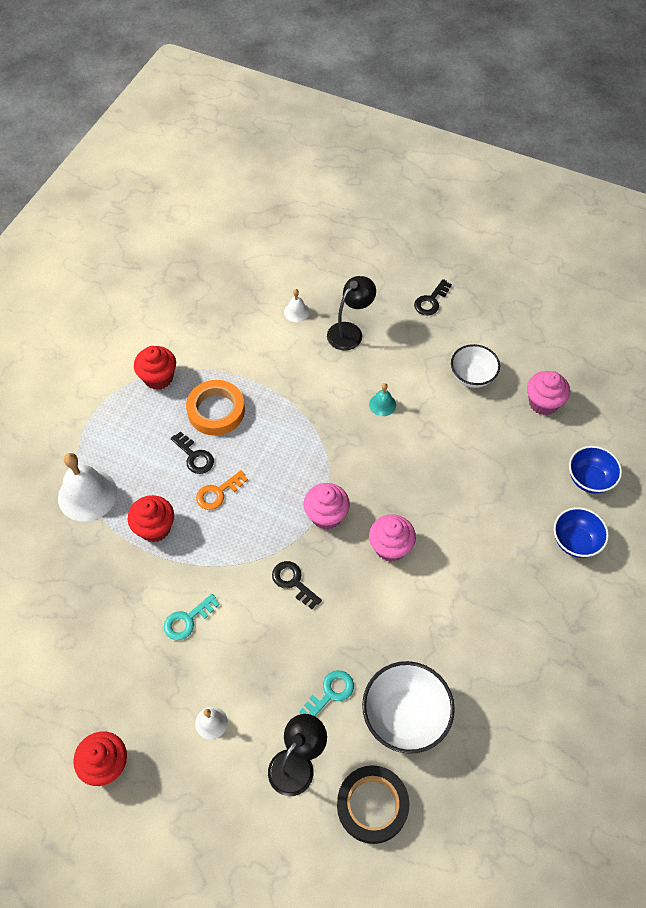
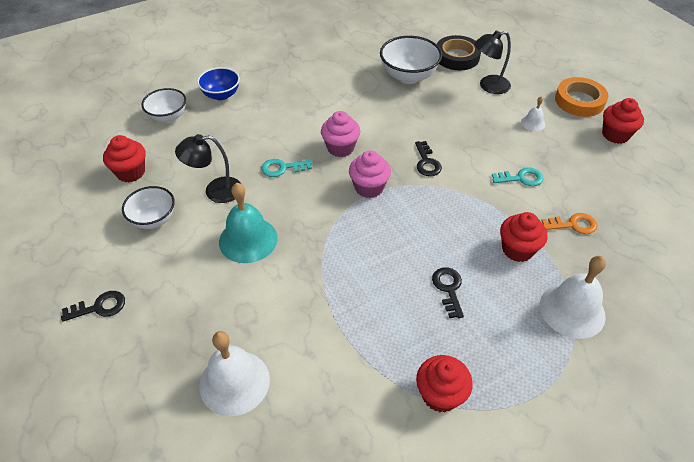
camera: 145 degrees left, 10 degrees down
orange tape [186,380,245,436] -> orange tape moved to [555,77,608,117]
orange key [196,470,248,510] -> orange key moved to [541,213,597,234]
white bell [284,289,309,322] -> white bell [199,331,270,416], size x2.05
turquoise key [299,670,354,716] -> turquoise key moved to [261,159,312,177]
black lamp [327,276,376,351] -> black lamp moved to [175,134,241,203]
turquoise bell [369,383,396,416] -> turquoise bell [219,183,278,263], size x2.05
pink cupcake [527,371,570,415] -> red cupcake [103,135,145,182]
blue bowl [569,446,622,494] -> white bowl [141,88,186,123]

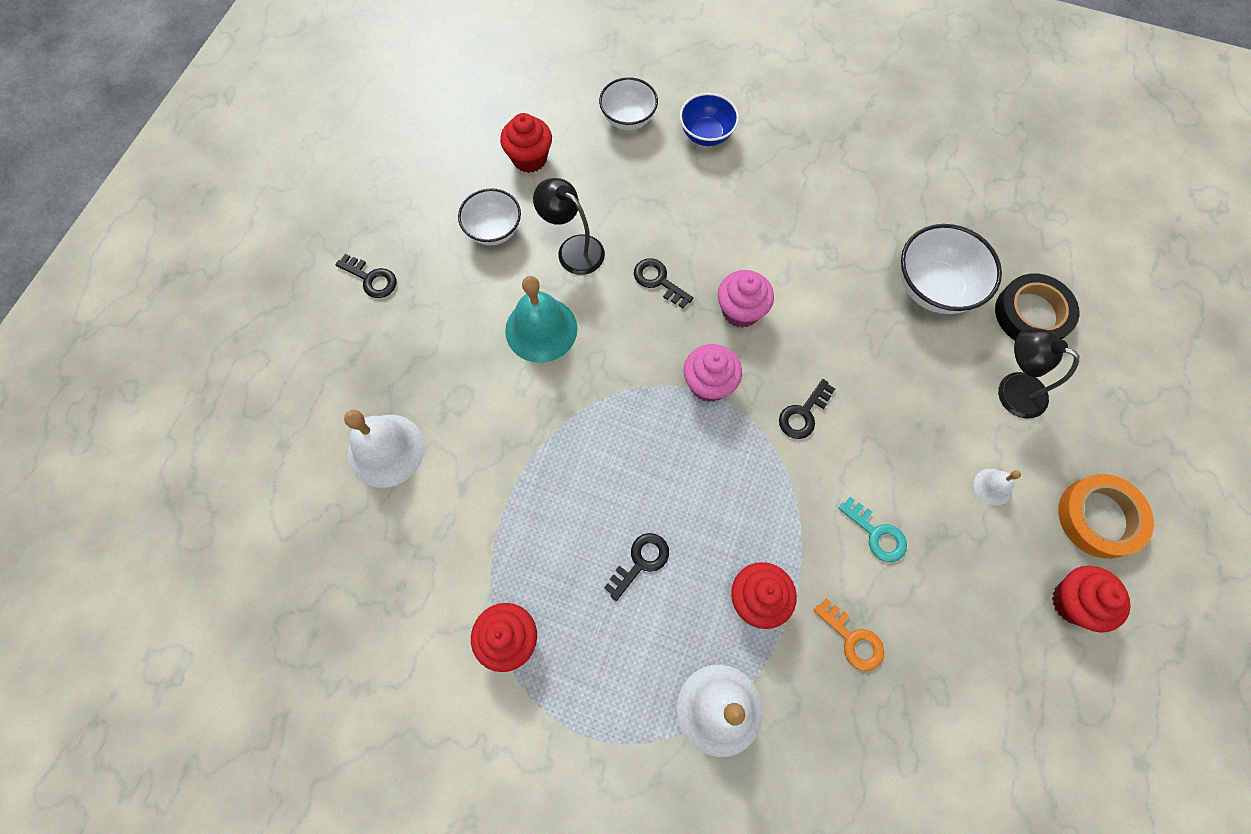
camera: 50 degrees right, 20 degrees up
turquoise key [261,159,312,177] -> black key [634,258,693,308]

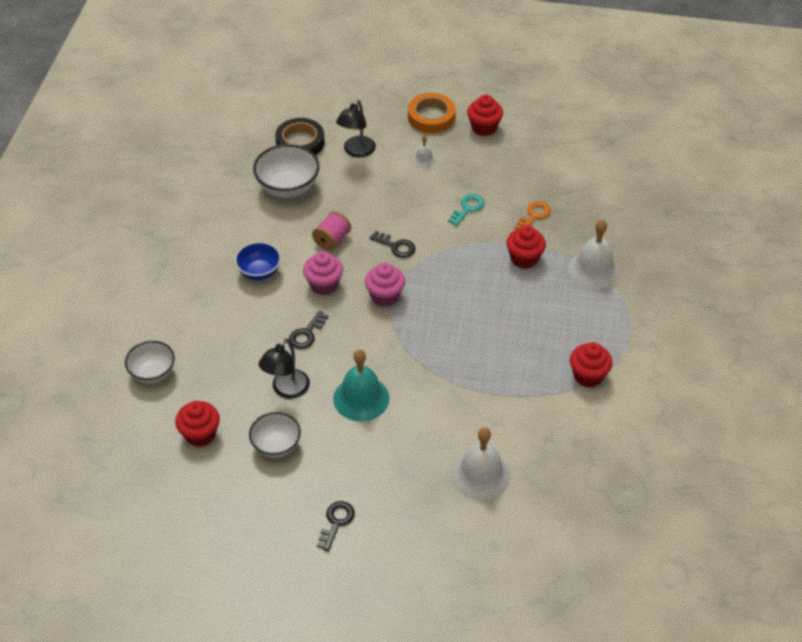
camera: 100 degrees left, 20 degrees down
black key [604,533,669,601] -> none
blue bowl [680,93,739,146] -> blue bowl moved to [235,242,281,280]
none -> pink spool [312,211,351,251]

